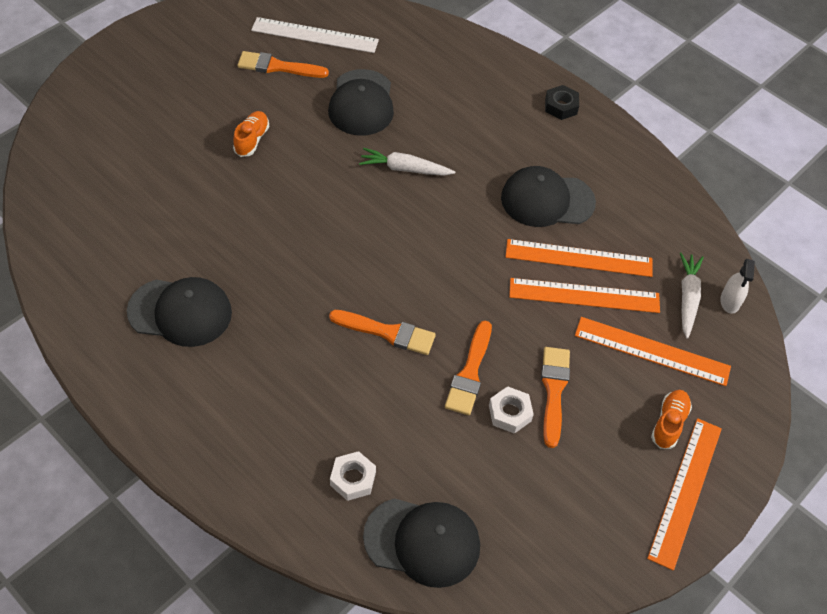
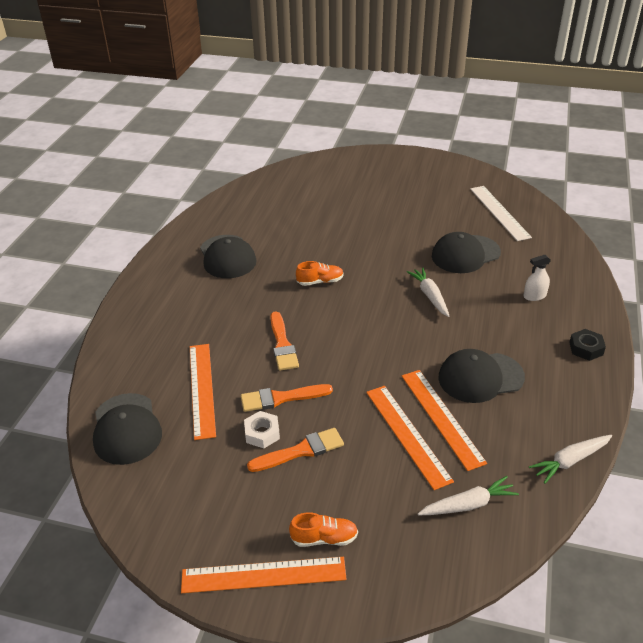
camera: 65 degrees right, 15 degrees down
orange shoe [233,111,269,157] -> orange shoe moved to [296,261,344,286]
orange brush [237,51,329,78] -> none
white nut [330,451,376,501] -> none
black cap [501,166,596,227] -> black cap turned 75 degrees counterclockwise [438,349,525,403]
orange ruler [575,317,731,386] -> orange ruler moved to [190,344,216,440]
white spray bottle [720,259,755,314] -> white spray bottle moved to [524,255,551,301]
none -> white carrot [529,435,612,484]

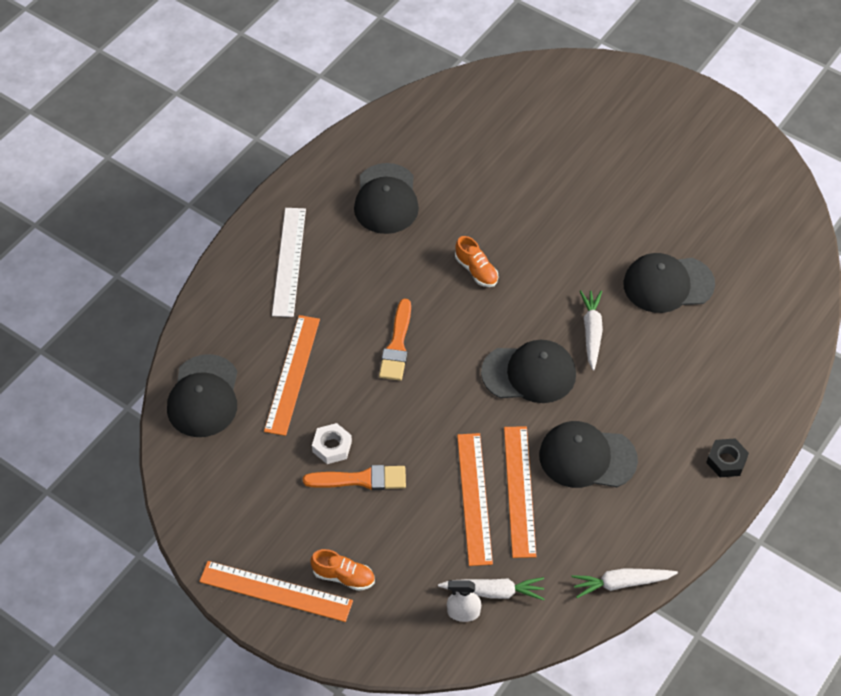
camera: 20 degrees right, 15 degrees up
orange brush [241,384,333,412] -> none
orange shoe [296,261,344,286] -> orange shoe turned 45 degrees clockwise [455,236,498,287]
white ruler [470,186,532,241] -> white ruler moved to [272,208,306,317]
white spray bottle [524,255,551,301] -> white spray bottle moved to [447,580,481,622]
none -> black cap [481,340,576,403]

